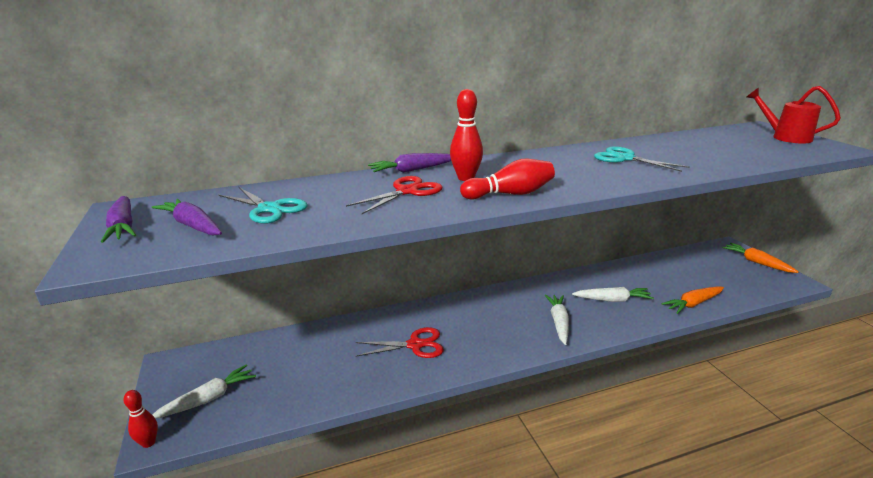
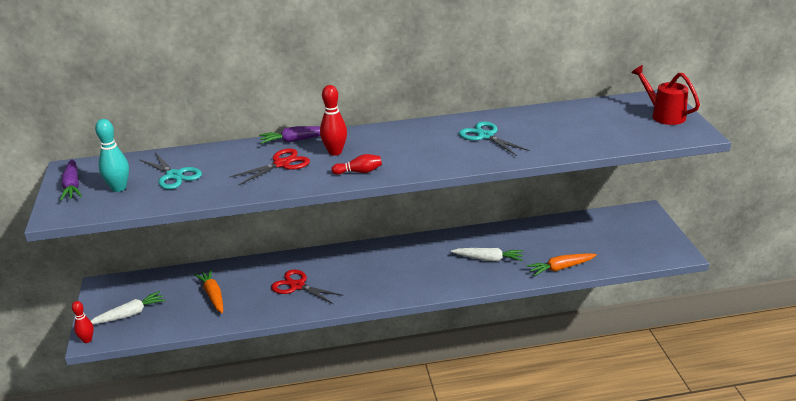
camera: 10 degrees right, 5 degrees up
purple carrot [152,199,222,235] -> turquoise bowling pin [95,119,129,192]
red scissors [356,327,444,358] -> red scissors turned 150 degrees counterclockwise [271,270,343,304]
red bowling pin [460,158,555,200] -> red bowling pin [331,154,382,175], size x0.66
white carrot [545,294,569,345] -> none
orange carrot [722,243,799,273] -> orange carrot moved to [194,269,223,313]

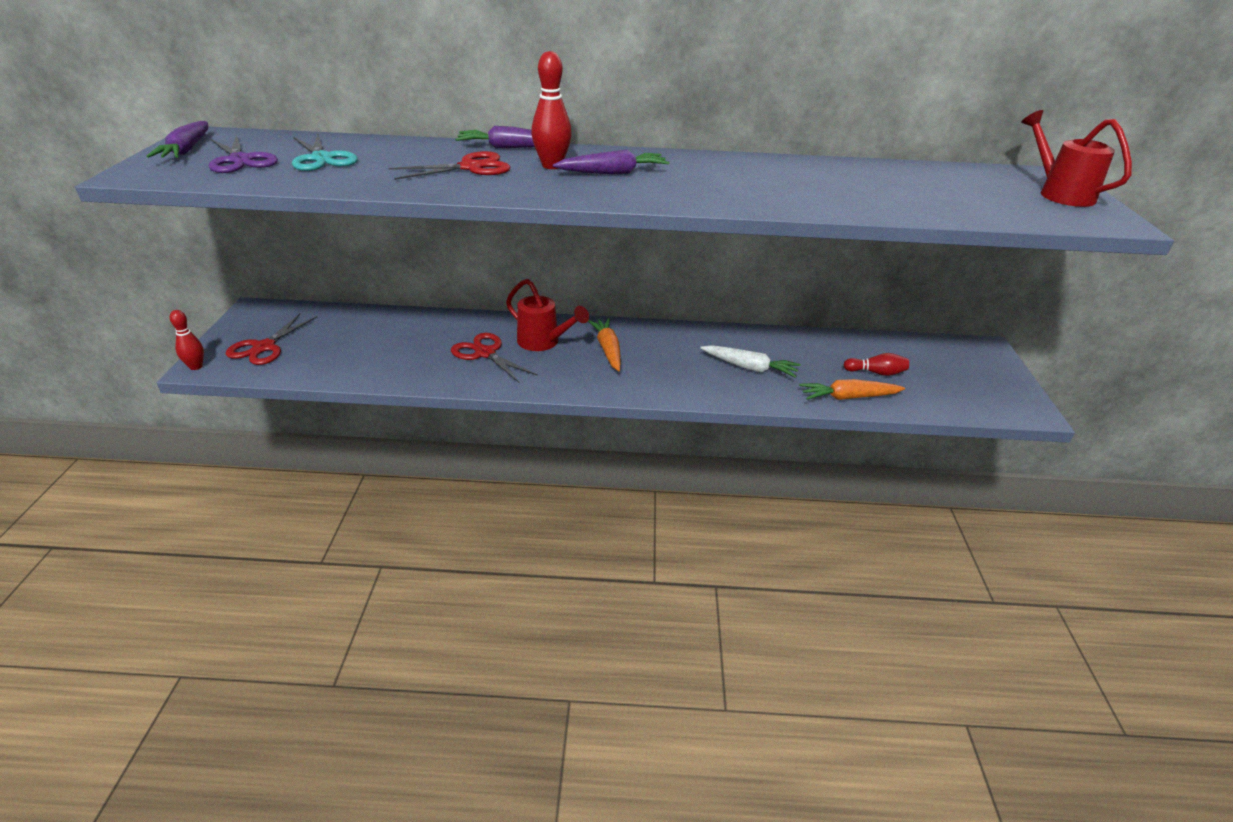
camera: 10 degrees right, 5 degrees up
white carrot [91,291,166,324] -> red scissors [225,314,317,365]
turquoise bowling pin [95,119,129,192] -> purple scissors [209,134,278,173]
orange carrot [194,269,223,313] -> orange carrot moved to [588,318,621,371]
red bowling pin [331,154,382,175] -> red bowling pin moved to [844,353,909,376]
turquoise scissors [459,121,530,156] -> none
none -> red watering can [506,279,589,351]
none -> purple carrot [553,150,670,174]

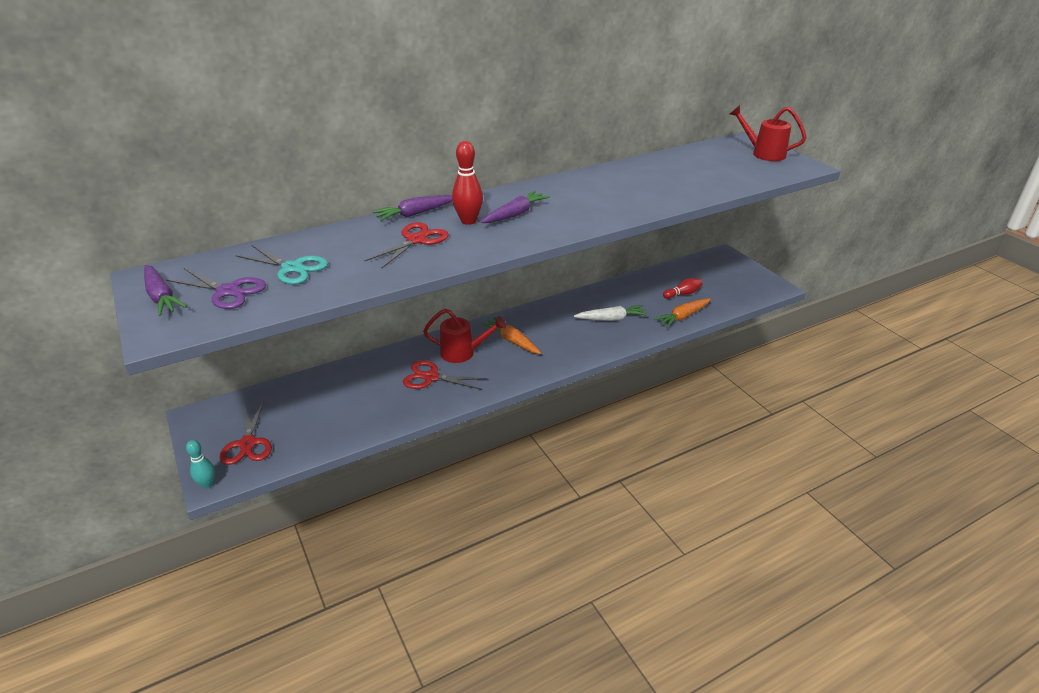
camera: 30 degrees left, 0 degrees up
red bowling pin [170,310,204,370] -> turquoise bowling pin [186,440,215,489]

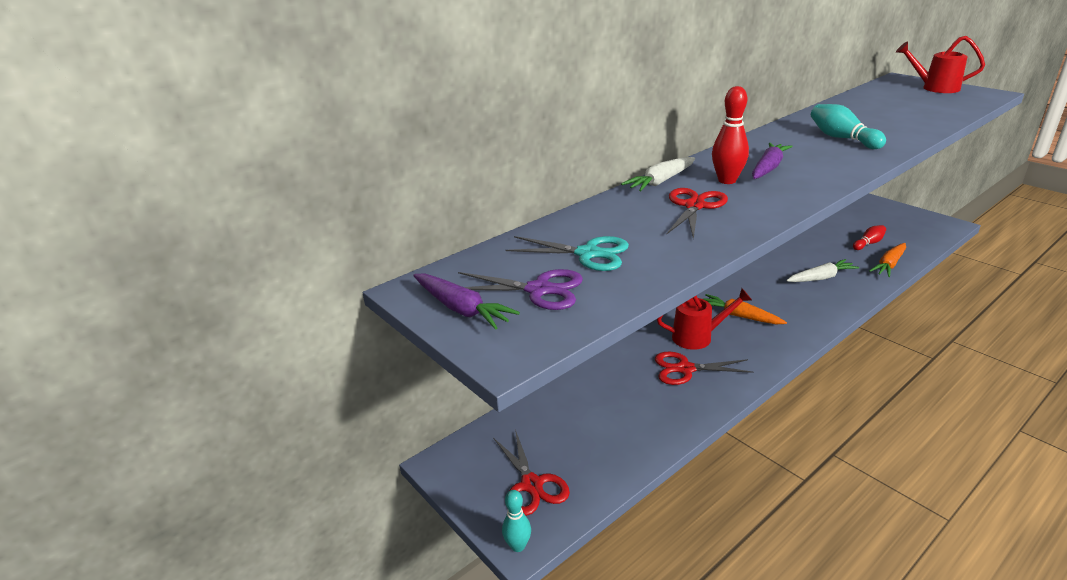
camera: 10 degrees left, 5 degrees down
purple carrot [372,195,452,221] -> white carrot [621,157,695,191]
none -> turquoise bowling pin [811,104,886,149]

